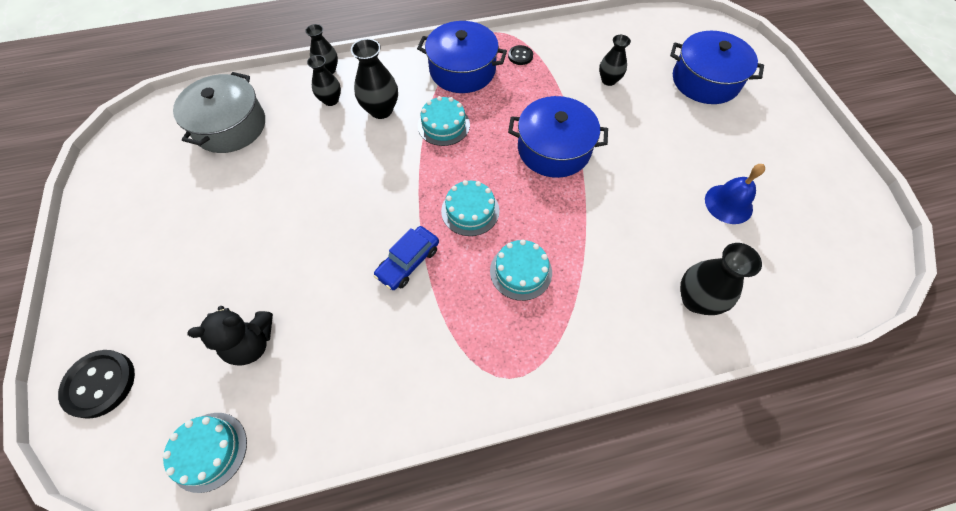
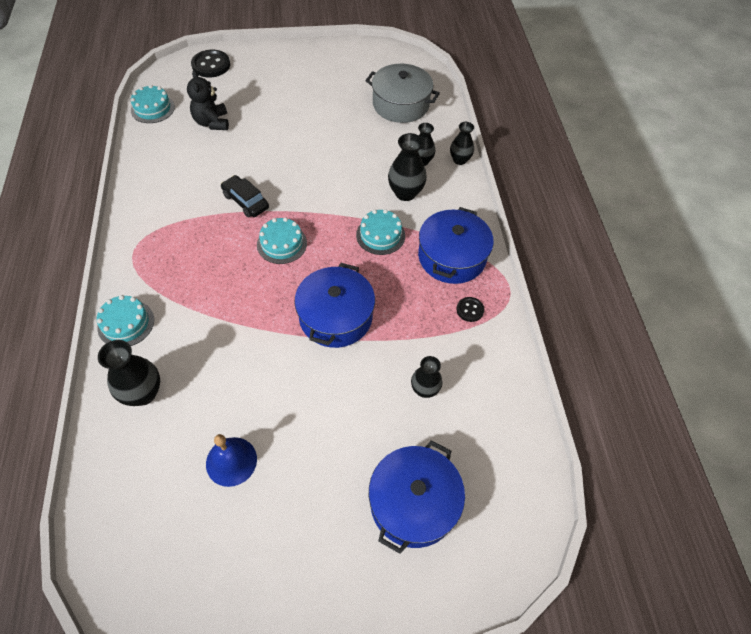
camera: 95 degrees right, 5 degrees down
blue car [374,226,439,290] -> black car [221,175,269,217]
turquoise cake [490,239,552,301] -> turquoise cake moved to [97,295,154,346]

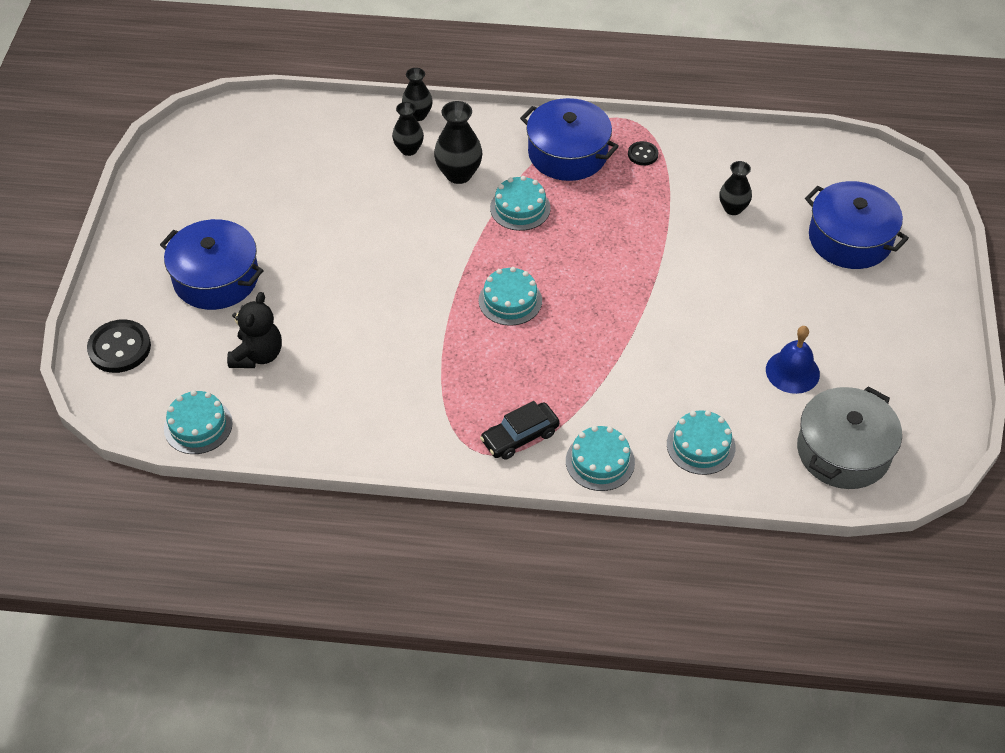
camera: 75 degrees left, 5 degrees down
black vase [98,340,160,406] -> turquoise cake [667,410,735,475]
black teddy bear [187,70,229,130] -> black teddy bear turned 75 degrees counterclockwise [227,292,282,368]
black car [221,175,269,217] -> black car moved to [480,401,560,460]
blue pot [294,263,375,348] -> blue pot moved to [160,219,264,310]
grey pot [365,64,440,123] -> grey pot moved to [797,386,902,489]

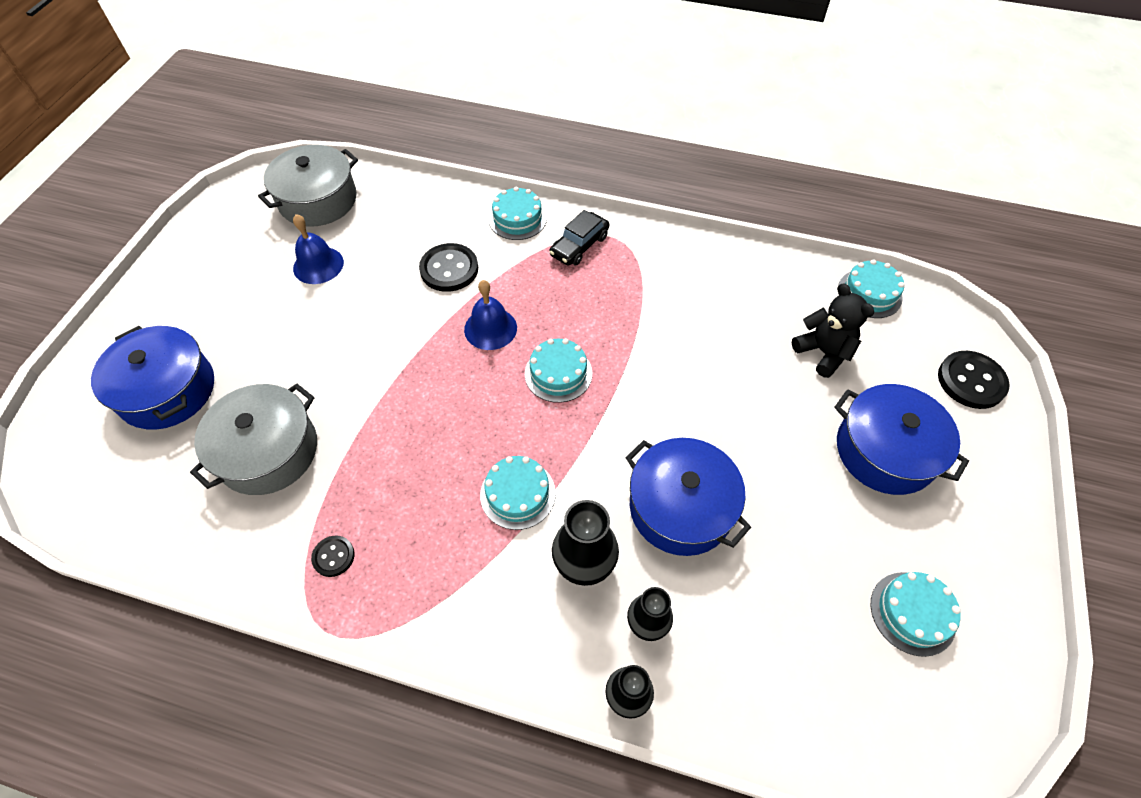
camera: 170 degrees left, 5 degrees up
black teddy bear [227,292,282,368] -> black teddy bear turned 120 degrees clockwise [792,283,874,378]
black car [480,401,560,460] -> black car turned 150 degrees clockwise [549,210,609,266]
blue pot [520,98,619,181] -> blue pot moved to [626,438,751,556]
turquoise cake [667,410,735,475] -> turquoise cake moved to [871,572,961,657]
black vase [719,161,752,215] -> grey pot [190,383,317,495]
none -> black button [419,243,478,292]
none -> blue bell [464,280,517,350]

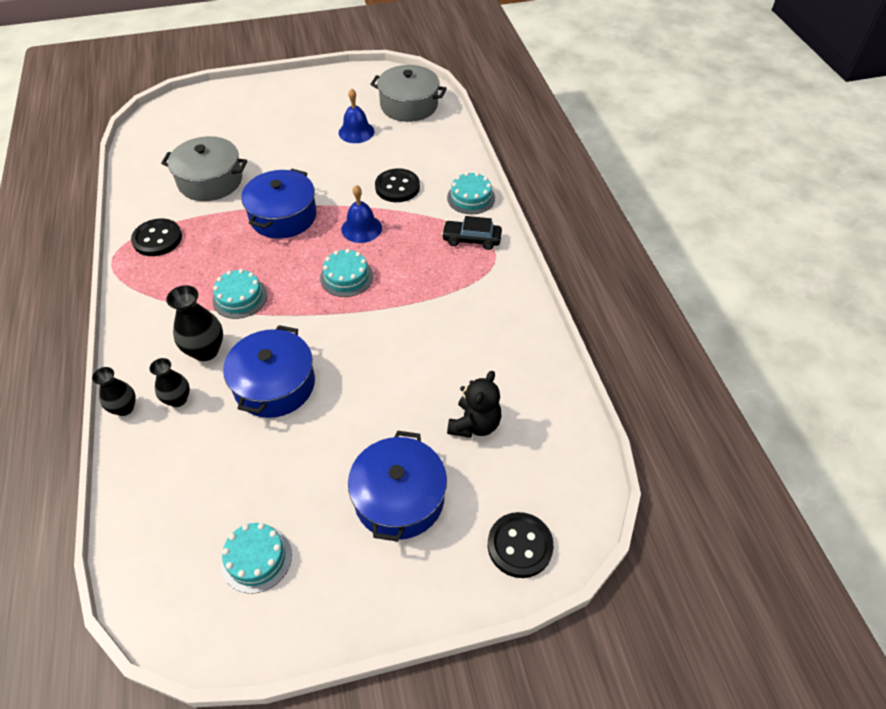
camera: 60 degrees right, 5 degrees down
blue pot [91,326,214,430] -> blue pot moved to [241,169,317,239]
black button [311,535,355,577] -> black button [131,218,182,256], size x1.82
turquoise cake [838,259,905,318] -> none

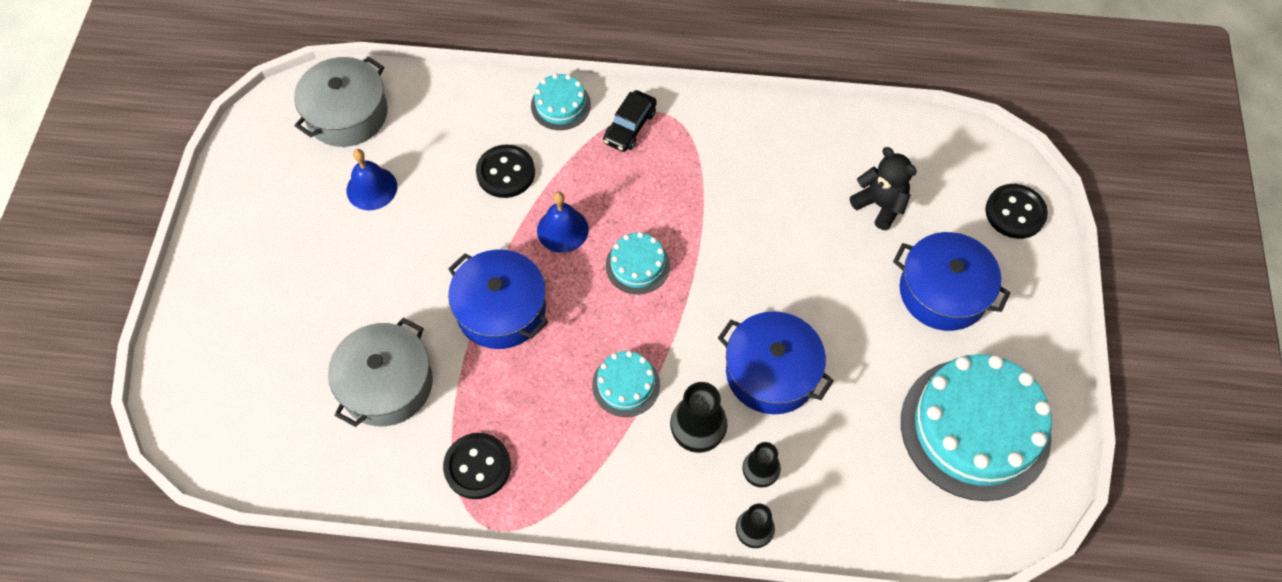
camera: 70 degrees left, 10 degrees up
turquoise cake [221,523,292,594] -> turquoise cake [901,354,1052,501], size x2.14

